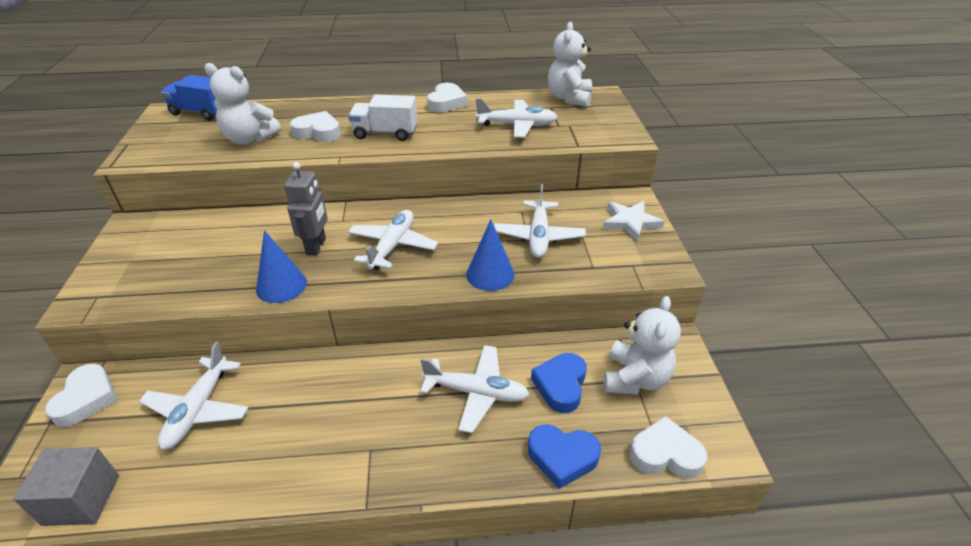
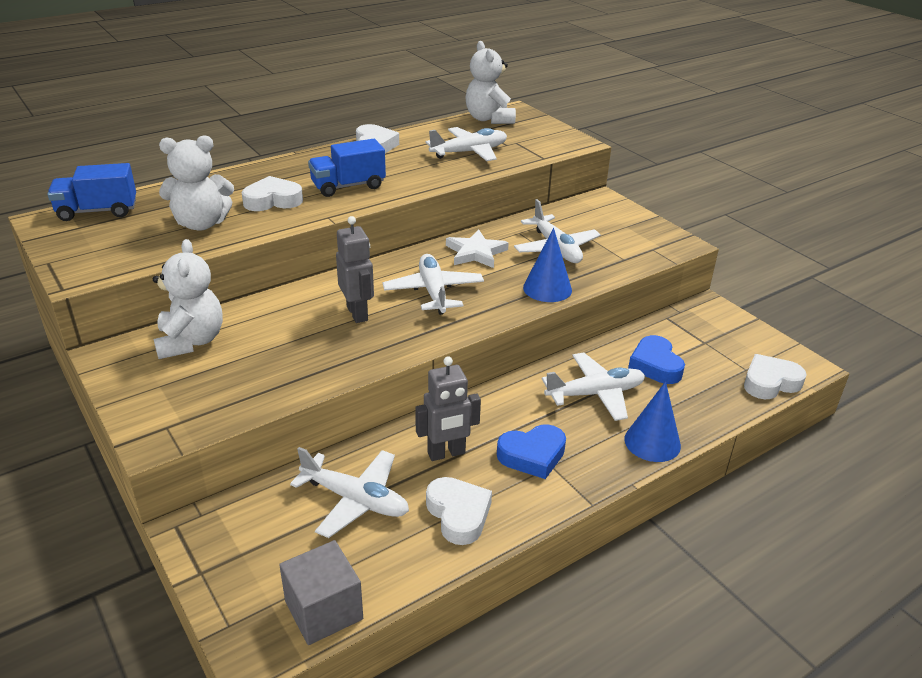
camera: 30 degrees left, 5 degrees down
white heart [45,364,117,427] -> white heart moved to [426,477,492,545]
white plane [139,342,249,450] -> white plane turned 45 degrees counterclockwise [290,447,409,538]
blue cone [256,230,307,303] -> blue cone moved to [624,381,681,462]
white truck [348,94,417,141] -> blue truck [308,139,386,197]
blue heart [528,425,601,489] -> blue heart moved to [497,424,566,479]
white star [603,201,664,242] -> white star moved to [446,230,509,268]
white teddy bear [604,296,681,395] -> white teddy bear moved to [153,239,223,359]
none -> grey robot [415,356,481,461]

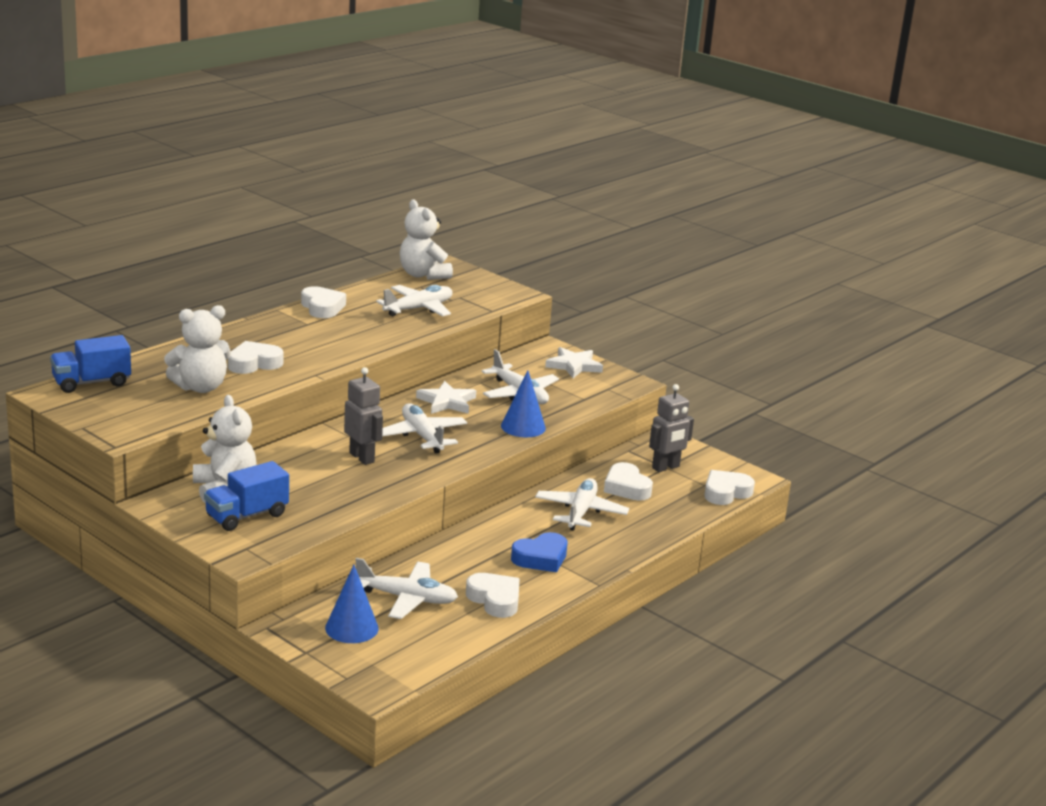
camera: 15 degrees left, 10 degrees down
grey cube [279,540,363,645] -> none
blue truck [308,139,386,197] -> blue truck moved to [204,461,289,531]
grey robot [415,356,481,461] -> grey robot moved to [649,384,694,472]
white plane [542,353,645,421] -> white plane turned 45 degrees counterclockwise [535,478,629,531]
blue cone [624,381,681,462] -> blue cone moved to [325,565,379,643]
blue heart [628,335,685,384] -> white heart [604,462,653,501]
none -> white star [545,347,603,378]

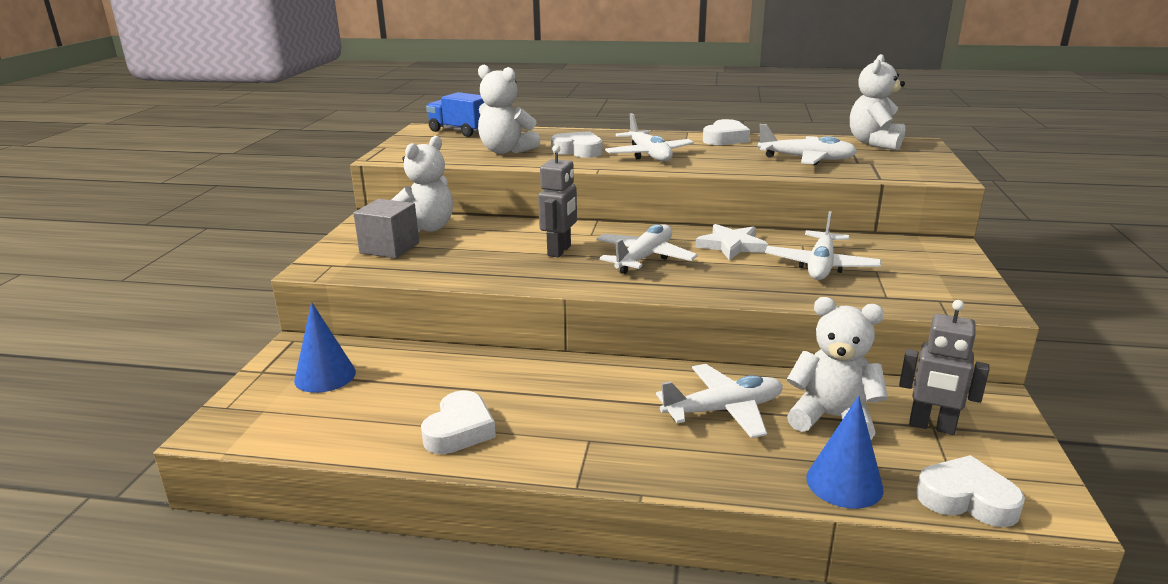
camera: 60 degrees right, 0 degrees up
blue truck [204,461,289,531] -> grey cube [353,199,419,259]
white plane [355,558,458,619] -> white plane moved to [605,113,694,161]
blue cone [501,370,546,437] -> blue cone moved to [806,396,884,509]
blue heart [511,532,568,572] -> none
white star [545,347,603,378] -> none
white heart [604,462,653,501] -> white teddy bear [787,297,888,440]

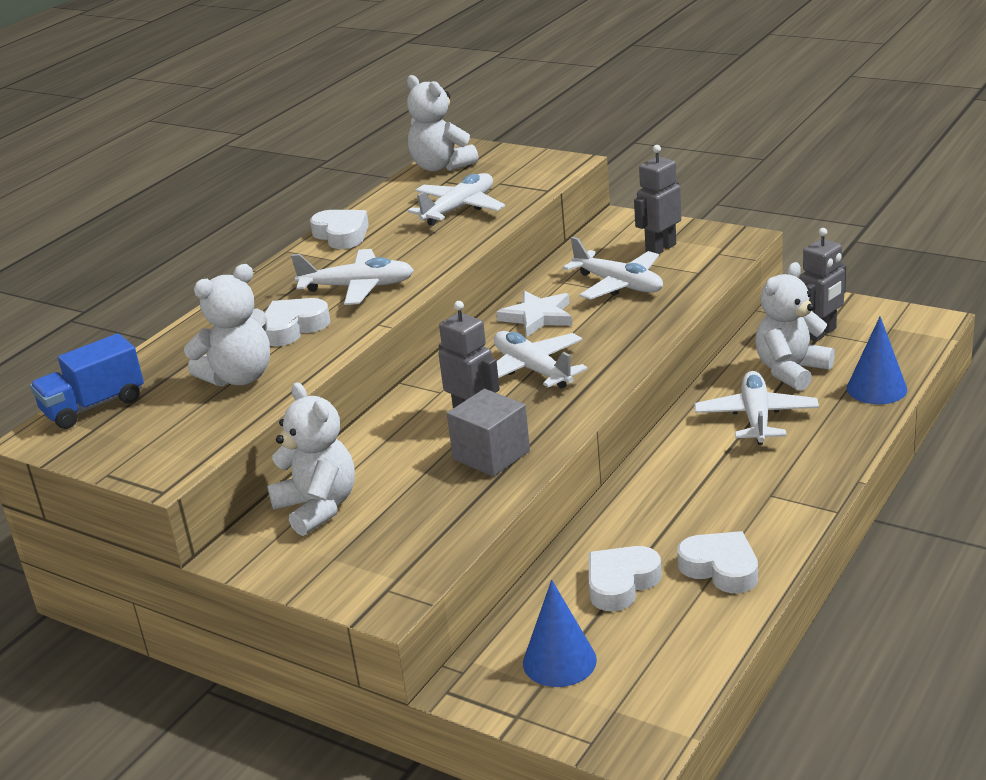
camera: 65 degrees left, 5 degrees up
grey cube [353,199,419,259] -> grey cube moved to [447,389,530,477]
white heart [916,455,1025,527] -> white heart moved to [589,546,662,611]
none -> grey robot [634,145,682,254]

